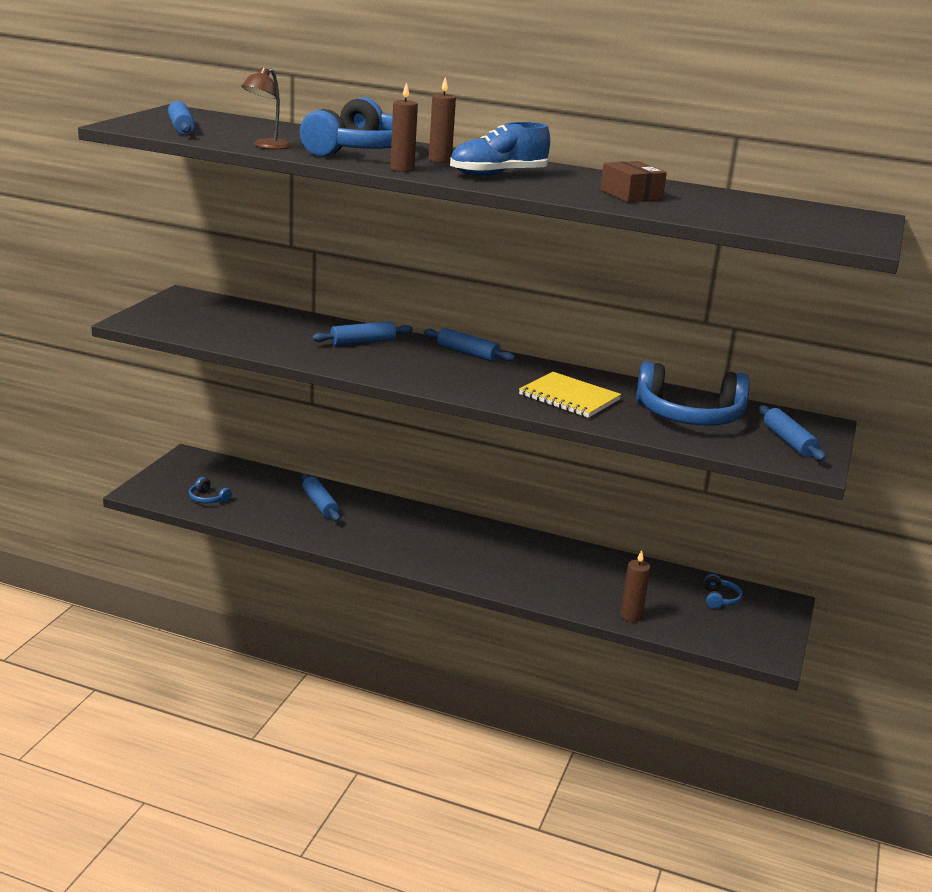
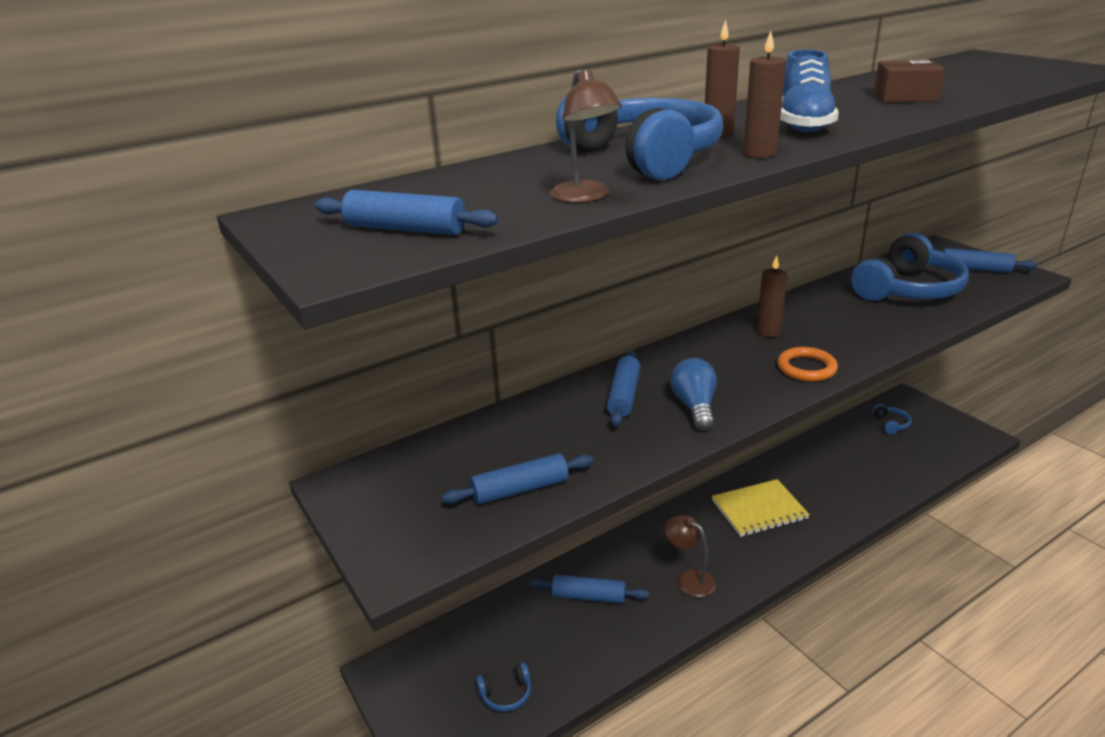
camera: 50 degrees left, 5 degrees up
blue rolling pin [424,328,515,362] -> blue rolling pin moved to [442,453,594,504]
yellow notebook [519,372,621,418] -> yellow notebook moved to [712,479,810,537]
brown candle [621,550,651,622] -> brown candle moved to [757,256,787,337]
blue headphones [704,574,743,609] -> blue headphones turned 45 degrees clockwise [872,404,911,434]
none -> brown lamp [665,515,716,597]
none -> blue light bulb [671,358,717,431]
none -> orange ring [777,347,838,382]

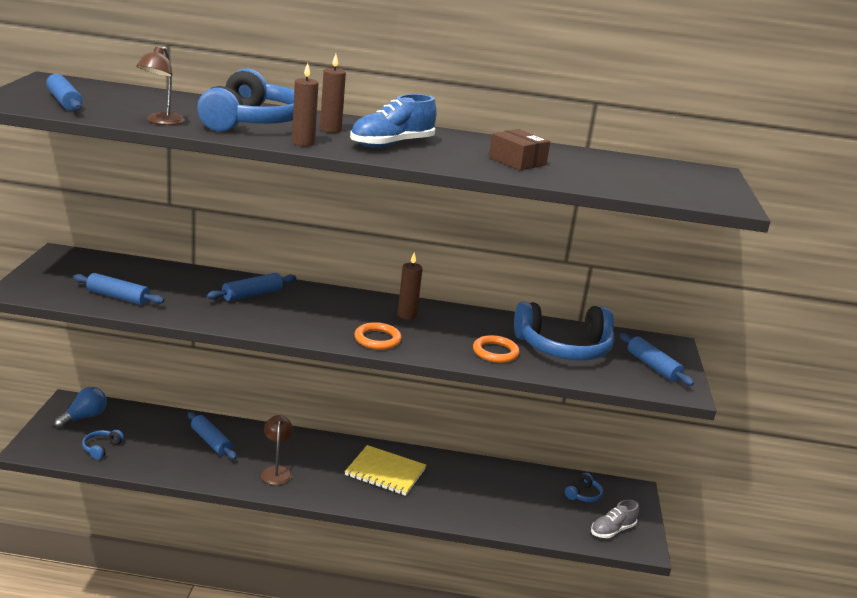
camera: 35 degrees right, 5 degrees down
blue headphones [476,662,531,712] -> blue headphones turned 90 degrees clockwise [82,430,124,460]
blue light bulb [671,358,717,431] -> blue light bulb moved to [54,387,107,429]
none -> orange ring [473,335,520,363]
none -> grey shoe [591,500,639,538]

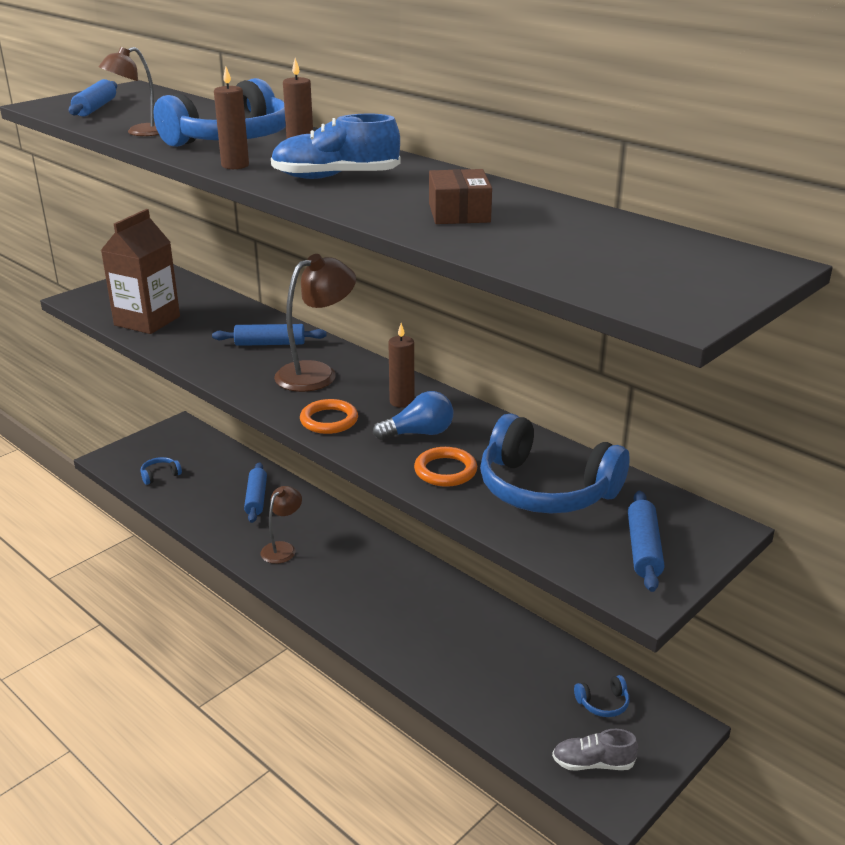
camera: 40 degrees right, 5 degrees up
blue light bulb [54,387,107,429] -> blue light bulb moved to [373,391,453,440]
blue rolling pin [73,273,164,305] -> brown carton [101,209,180,334]
yellow notebook [345,445,426,496] -> none
none -> brown lamp [274,254,356,392]

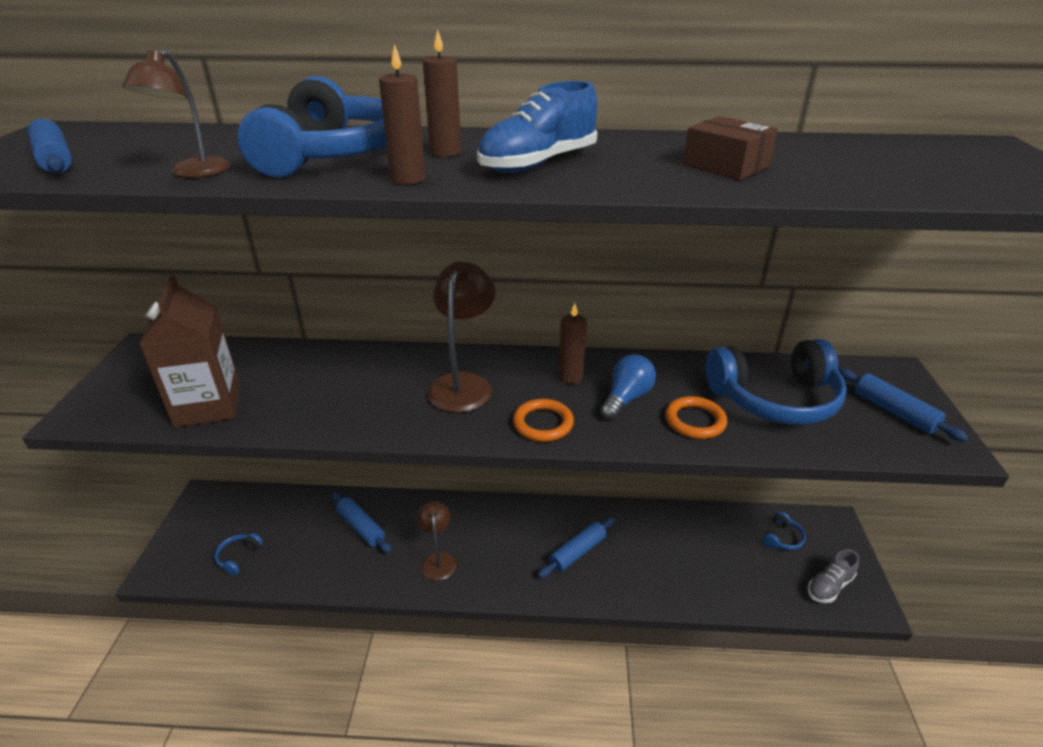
camera: 40 degrees left, 5 degrees up
blue rolling pin [212,324,327,346] -> blue rolling pin moved to [538,517,615,578]

